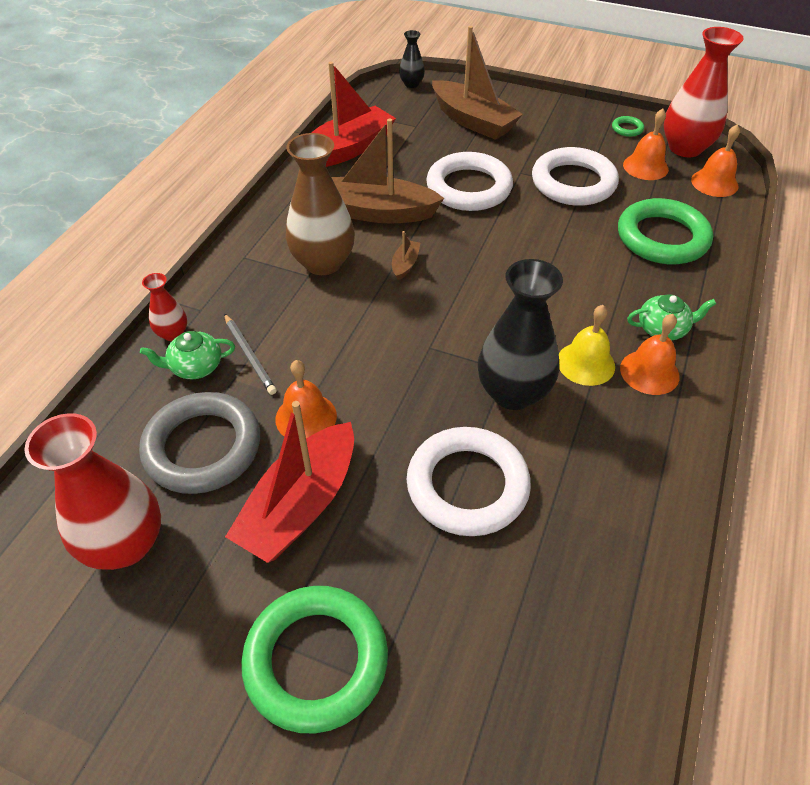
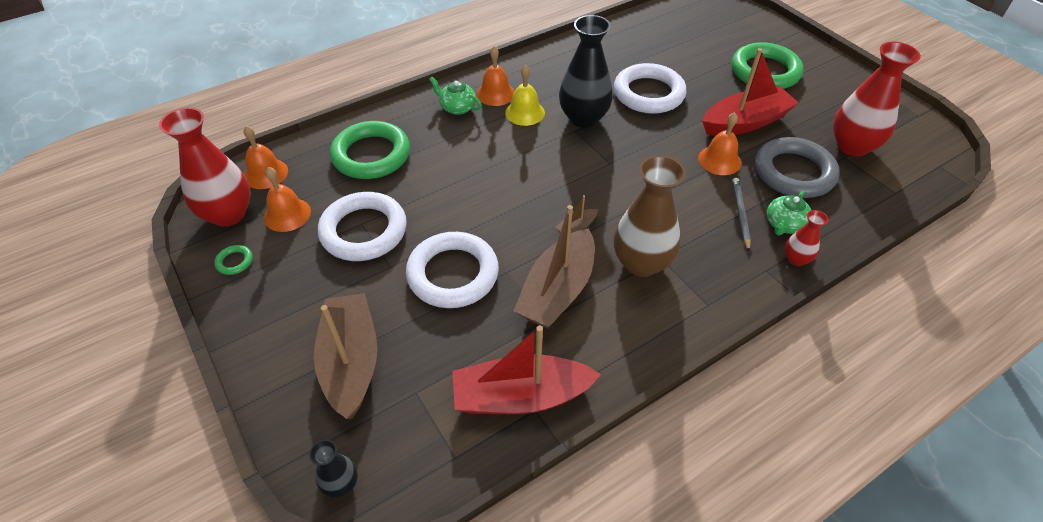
camera: 145 degrees left, 0 degrees up
green teapot [140,331,235,379] -> green teapot turned 105 degrees clockwise [767,191,811,235]
brown boat [331,118,444,223] -> brown boat turned 75 degrees clockwise [514,205,595,329]

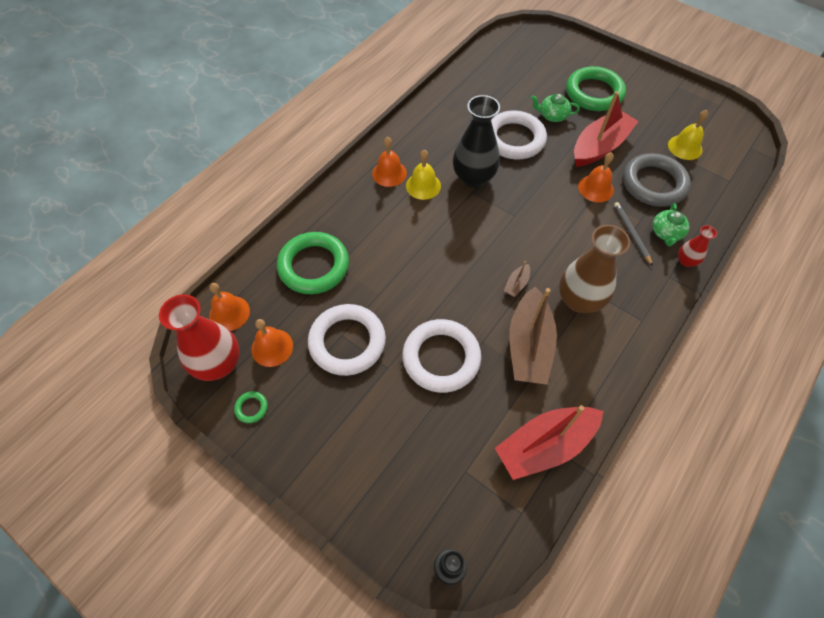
camera: 20 degrees left, 10 degrees up
brown boat [314,293,377,419] -> none
green teapot [429,77,482,115] -> green teapot moved to [531,94,580,122]
red vase [833,42,921,156] -> yellow bell [668,110,708,160]

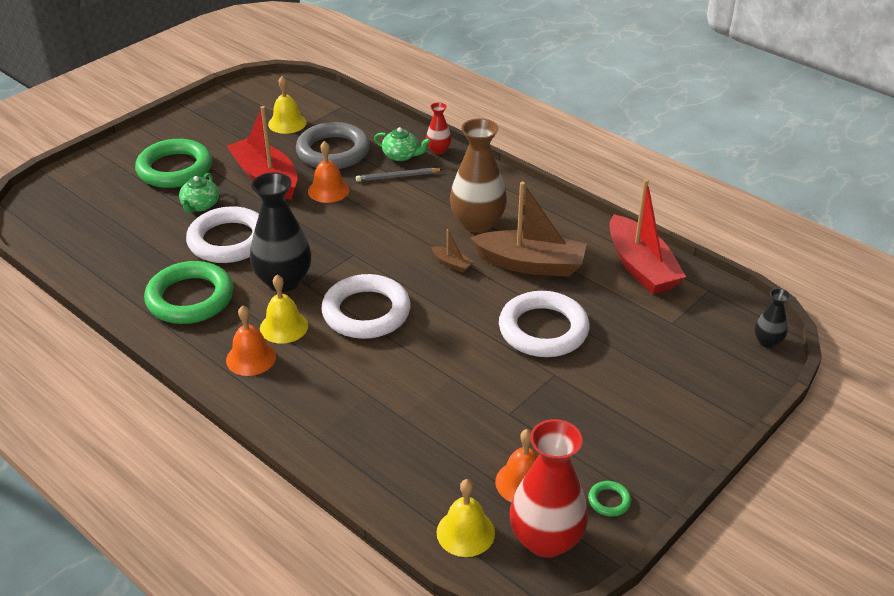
camera: 85 degrees left, 20 degrees down
orange bell [209,283,250,331] -> yellow bell [436,479,495,557]
green ring [277,232,349,294] -> green ring moved to [144,261,233,324]
white ring [308,304,386,376] -> white ring moved to [321,274,411,339]

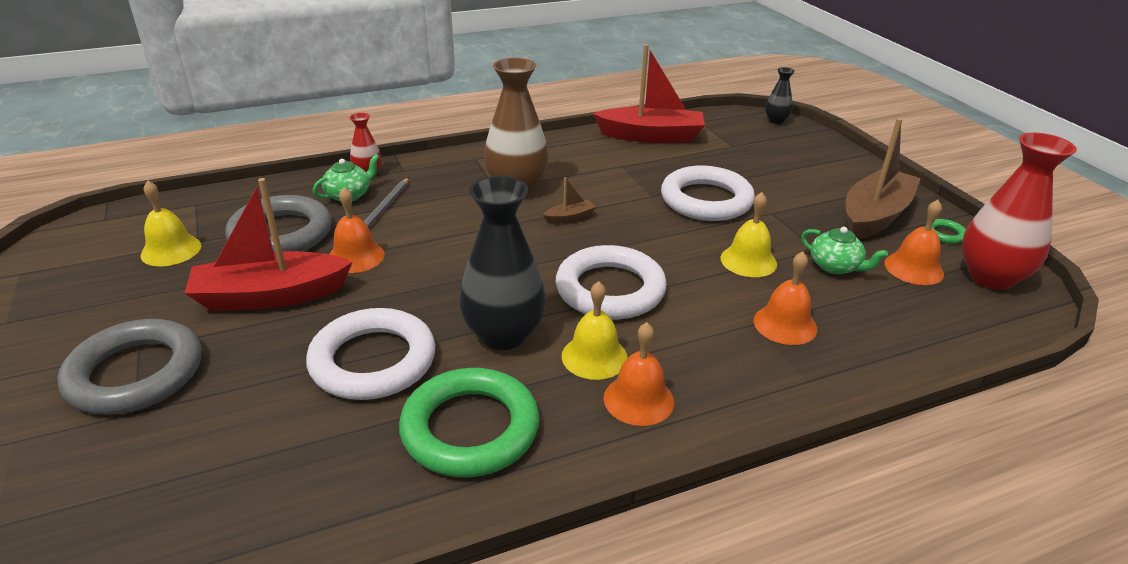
camera: 65 degrees left, 5 degrees down
green ring [135,139,212,188] -> grey ring [57,319,201,415]
green teapot [179,173,219,213] -> green teapot moved to [801,227,888,274]
yellow bell [436,479,495,557] -> yellow bell moved to [720,192,777,277]
brown boat [470,182,587,277] -> brown boat moved to [846,118,921,239]
none -> orange bell [754,251,817,345]

